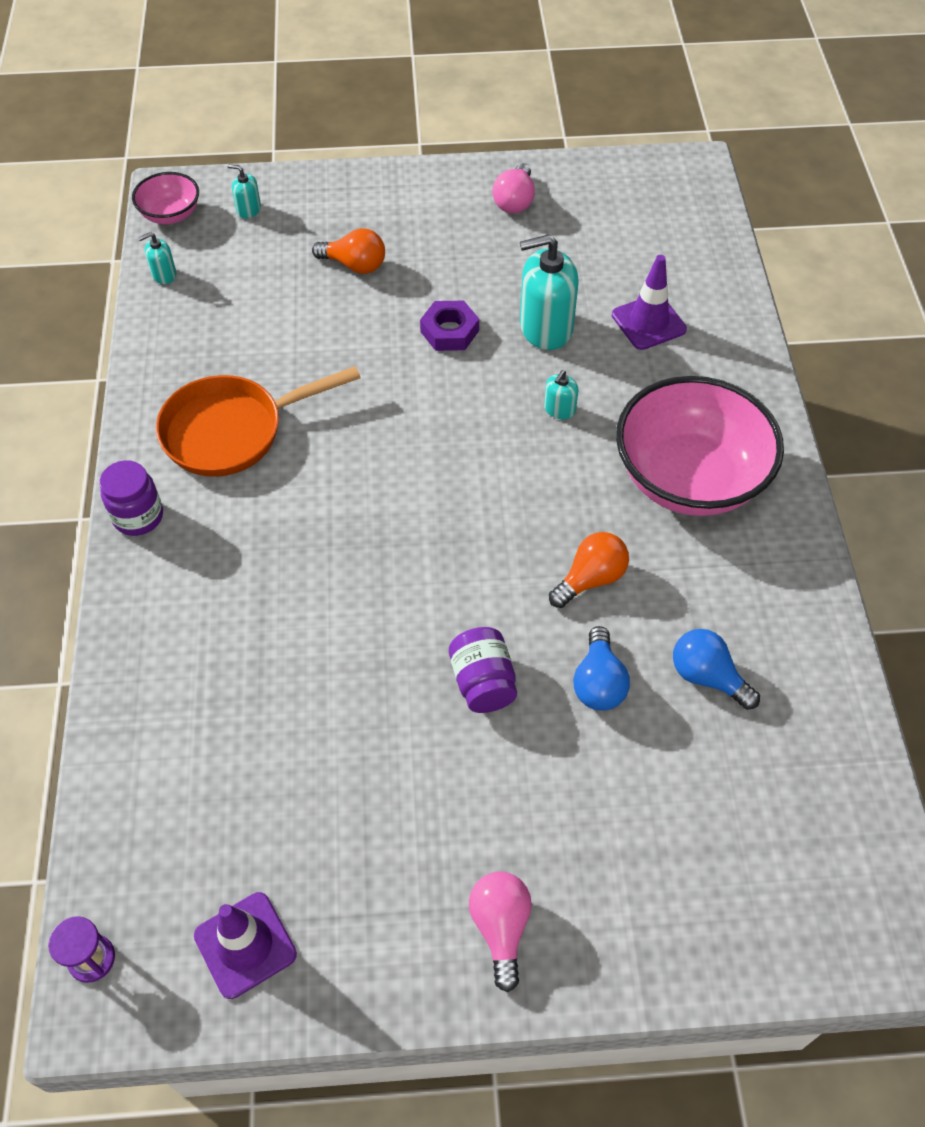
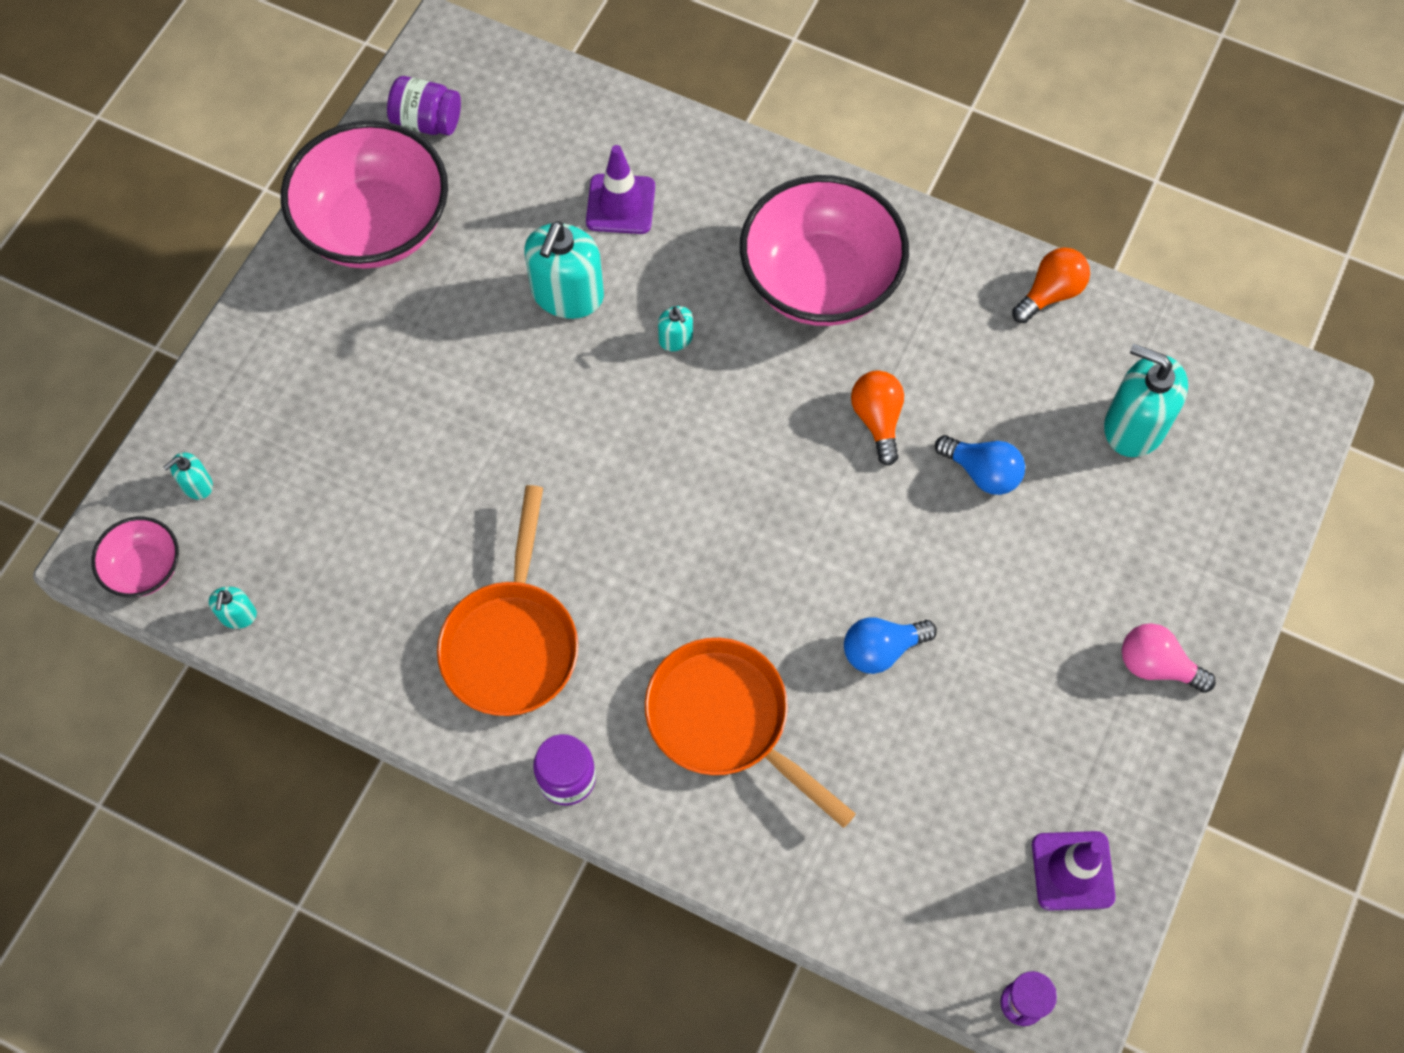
camera: 60 degrees left, 10 degrees up
orange light bulb [312,228,385,274] -> orange light bulb moved to [1012,247,1090,323]
purple nut [420,301,479,351] -> none
purple jar [449,627,517,713] -> purple jar moved to [387,76,461,135]
pink light bulb [492,163,535,213] -> pink bowl [281,120,448,269]
blue light bulb [673,629,760,710] -> blue light bulb moved to [844,617,937,674]
none -> orange pan [645,638,856,828]
none -> turquoise soap dispenser [1104,344,1188,457]

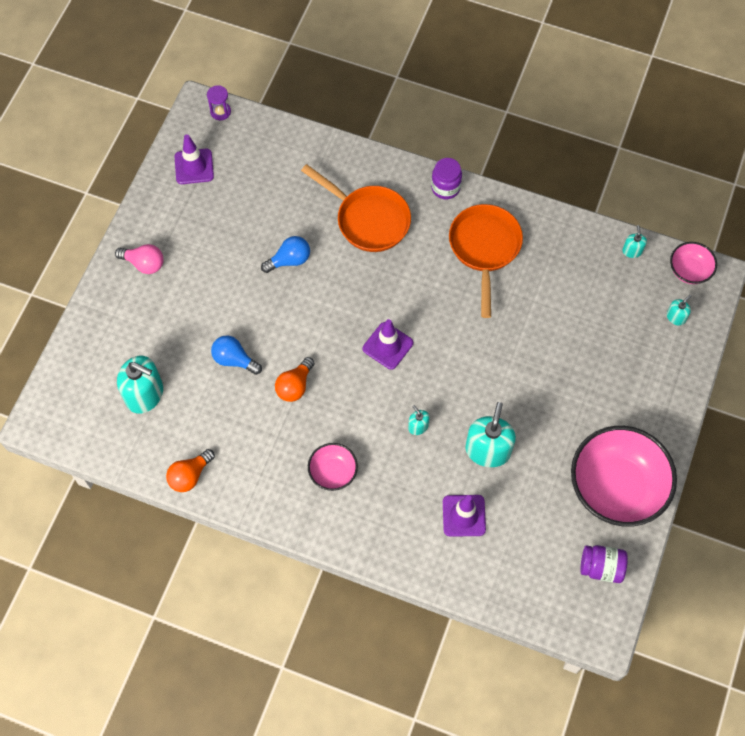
camera: 175 degrees right, 0 degrees up
pink bowl [740,175,909,326] -> pink bowl [308,443,358,491], size x0.48
orange light bulb [851,370,904,466] -> orange light bulb turned 45 degrees clockwise [275,357,315,402]
none -> purple traffic cone [363,319,413,370]

